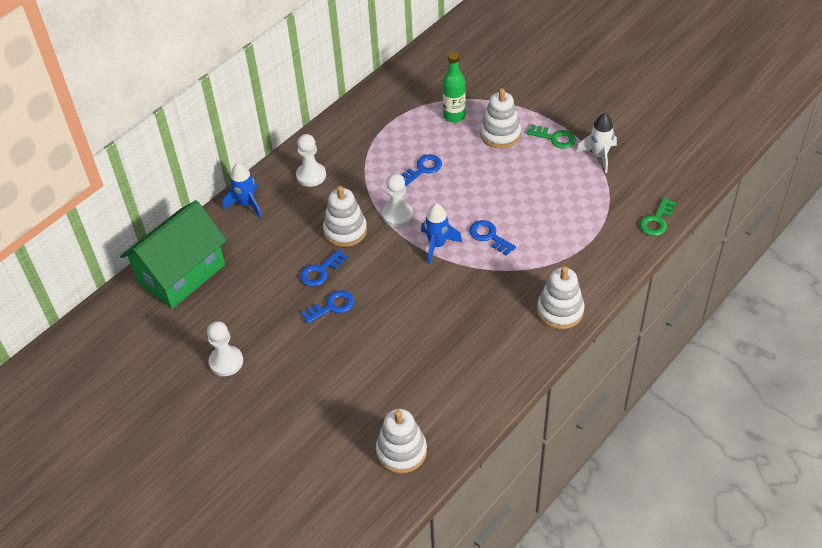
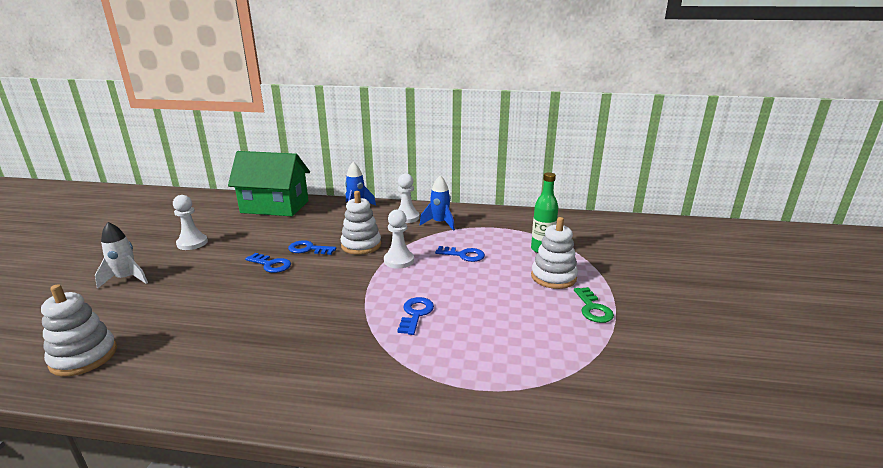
camera: 55 degrees right, 25 degrees down
blue rocket [421,203,462,264] -> blue rocket moved to [420,176,455,231]
white stacking toy [537,266,585,329] -> none
white rocket [576,113,617,173] -> white rocket moved to [95,222,148,289]
green key [640,198,676,236] -> none

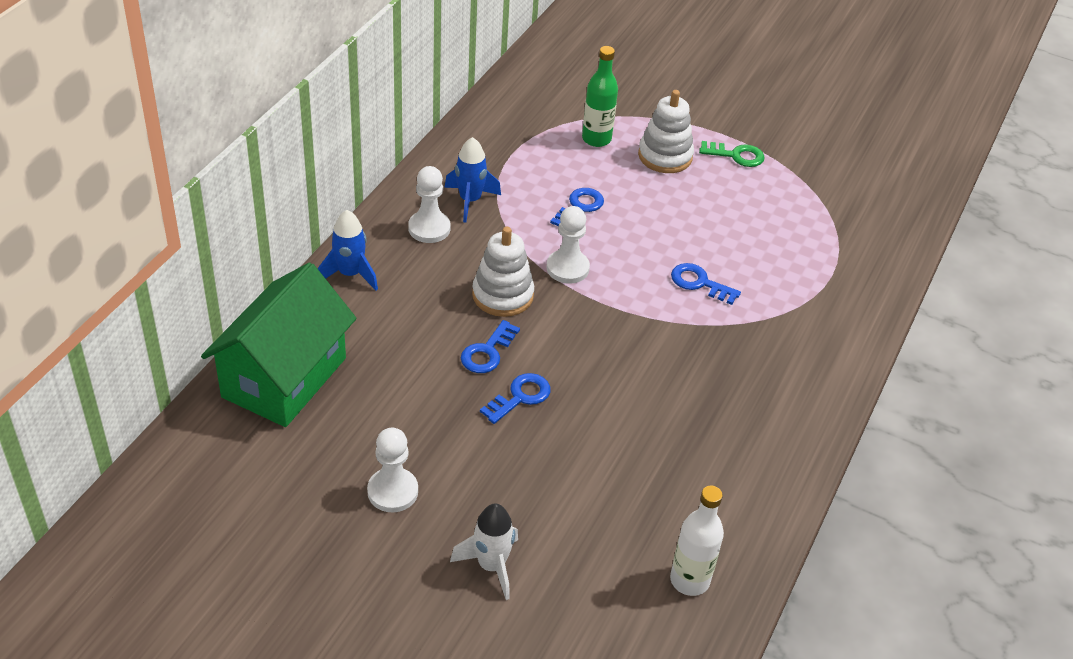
camera: 75 degrees left, 20 degrees up
white stacking toy [41,284,117,376] -> white bottle [670,486,724,596]

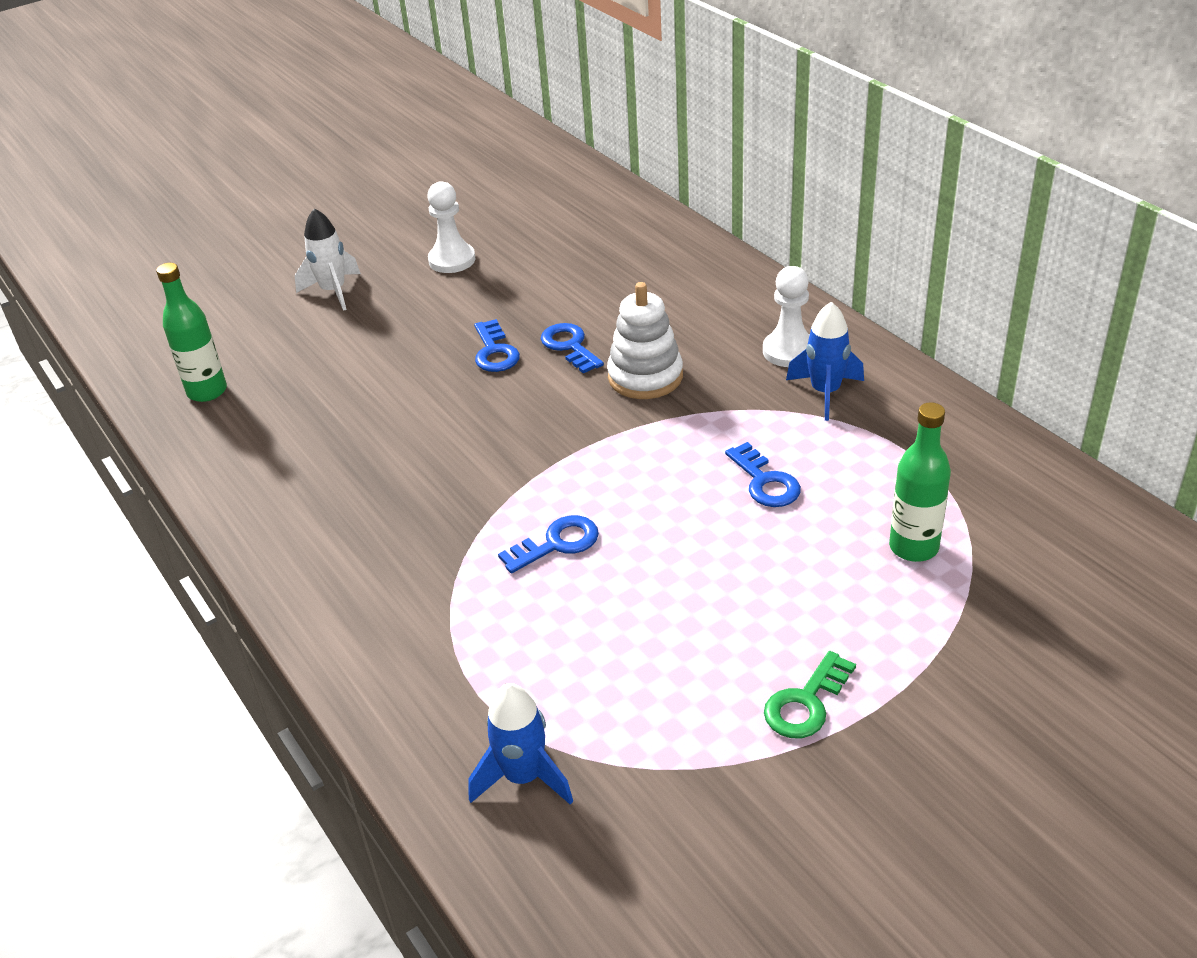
camera: 125 degrees right, 5 degrees down
green house [201,262,357,427] -> none
blue rocket [318,210,378,290] -> blue rocket moved to [468,683,573,805]
white pawn [546,206,590,284] -> none
white stacking toy [638,90,694,173] -> none
white bottle [670,486,724,596] -> green bottle [156,263,227,402]

